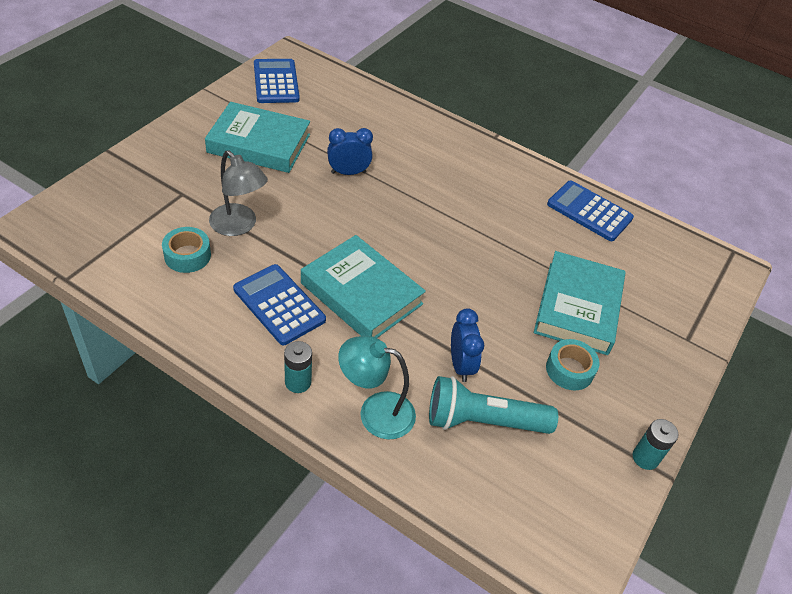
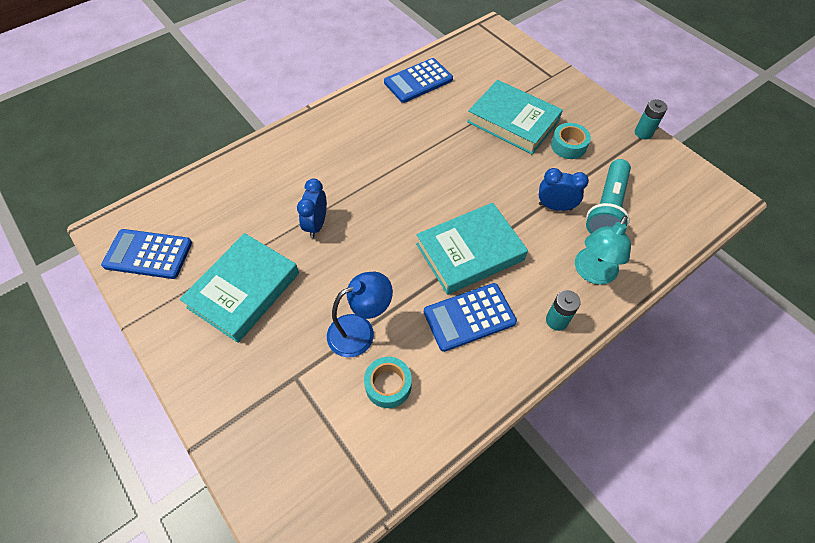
camera: 65 degrees left, 10 degrees up
grey lamp [209,150,268,236] -> blue lamp [327,272,393,357]

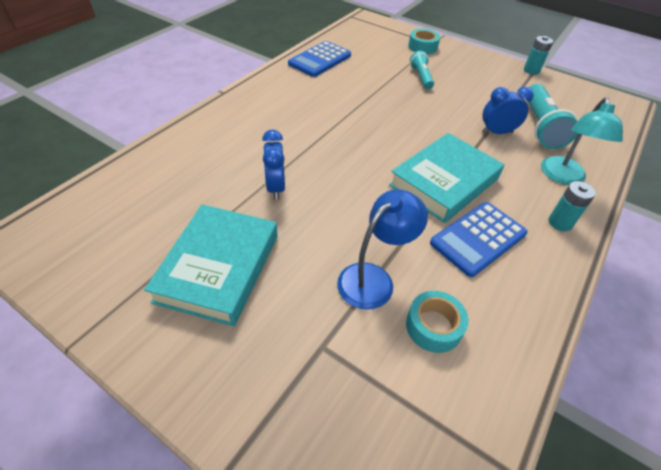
camera: 20 degrees left, 10 degrees down
blue calculator [101,229,192,279] -> none
turquoise book [467,80,563,154] -> turquoise flashlight [410,51,434,89]
turquoise tape [551,123,591,159] -> turquoise tape moved to [408,29,440,54]

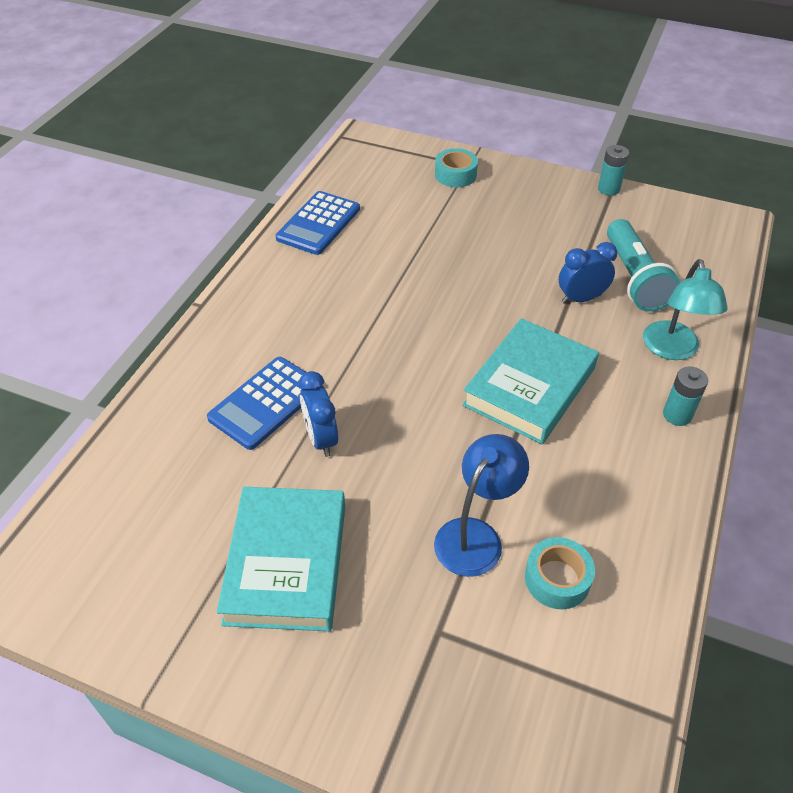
camera: 10 degrees left, 0 degrees up
turquoise flashlight [410,51,434,89] -> none
blue calculator [430,202,528,277] -> blue calculator moved to [207,357,306,450]

